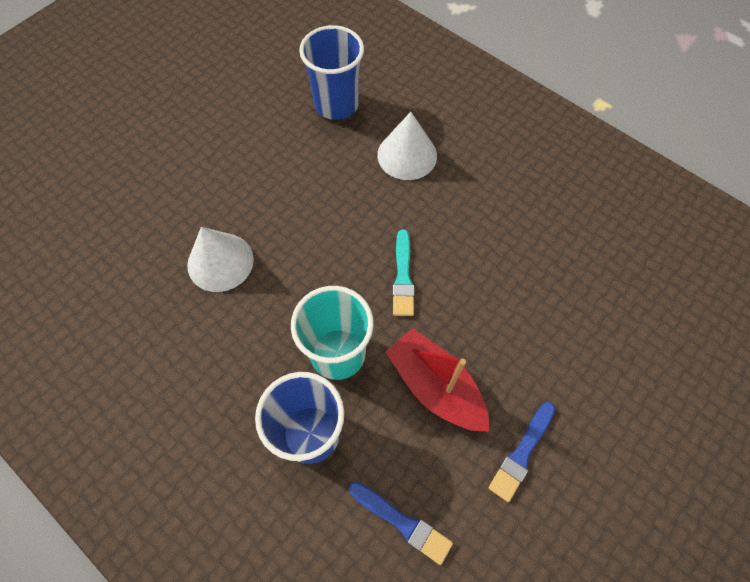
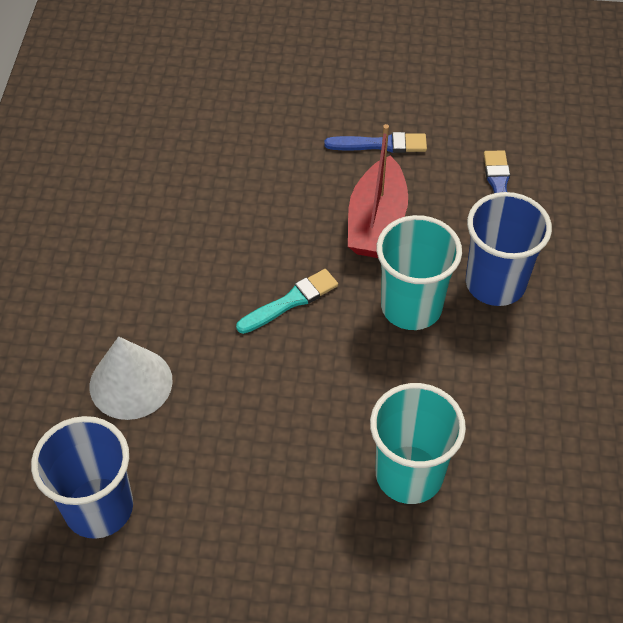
camera: 125 degrees left, 10 degrees down
white cone [187,227,254,292] -> turquoise cup [370,383,466,504]

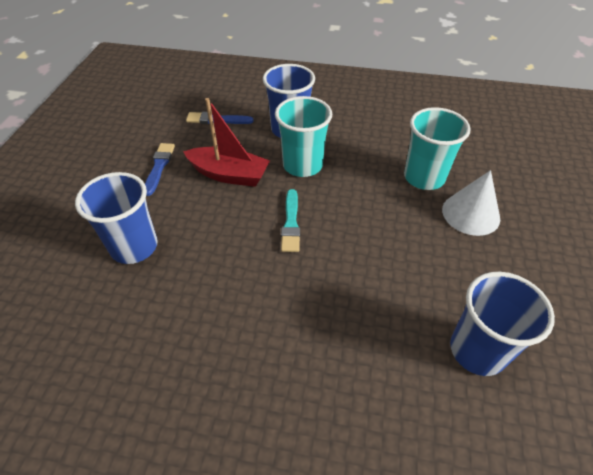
camera: 85 degrees left, 5 degrees down
white cone [90,336,173,420] -> white cone moved to [442,170,500,236]
turquoise brush [236,269,338,334] -> turquoise brush turned 150 degrees counterclockwise [281,189,300,252]
none -> blue cup [75,172,158,264]

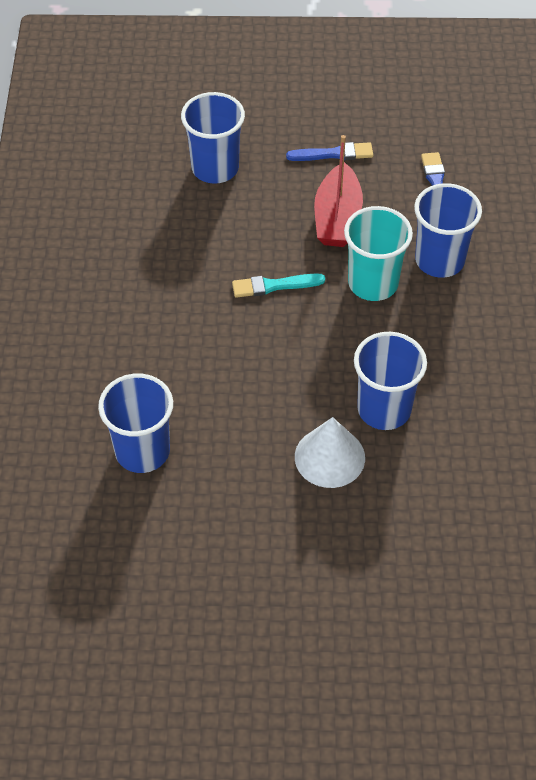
camera: 80 degrees right, 5 degrees up
turquoise cup [404,107,471,190] -> blue cup [354,332,427,430]

